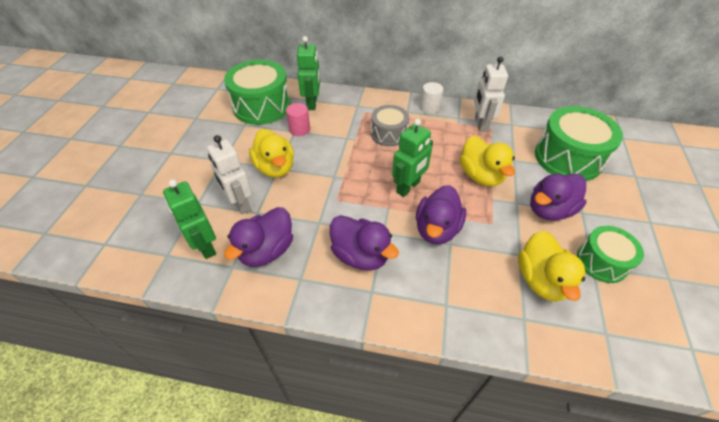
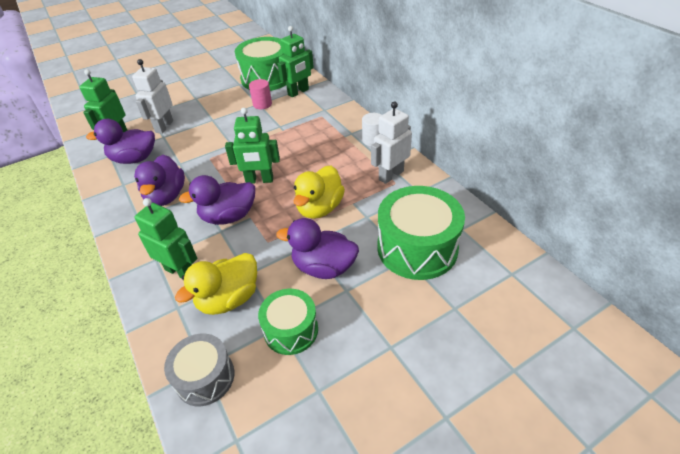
camera: 50 degrees right, 5 degrees down
yellow duck [249,129,294,178] -> none
grey drum [371,105,409,147] -> grey drum moved to [164,334,234,406]
none -> green robot [135,198,197,279]

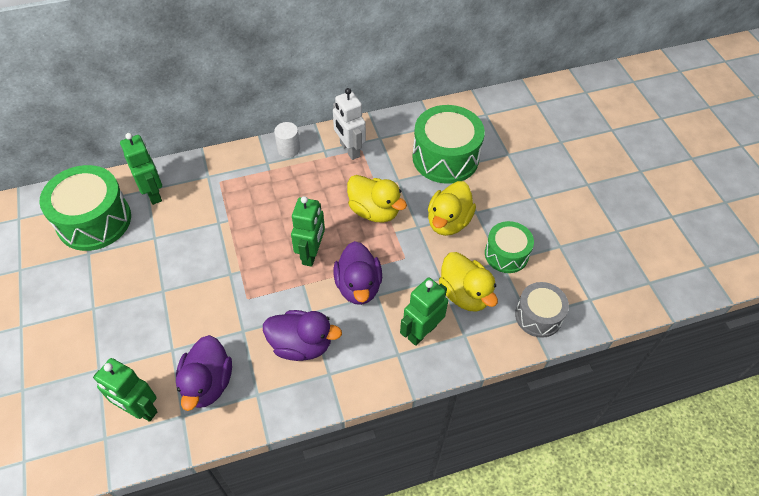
camera: 80 degrees left, 10 degrees up
white robot [132,59,173,134] -> none
pink cylinder [249,79,272,109] -> none
purple duck [276,218,359,279] -> yellow duck [428,181,476,236]

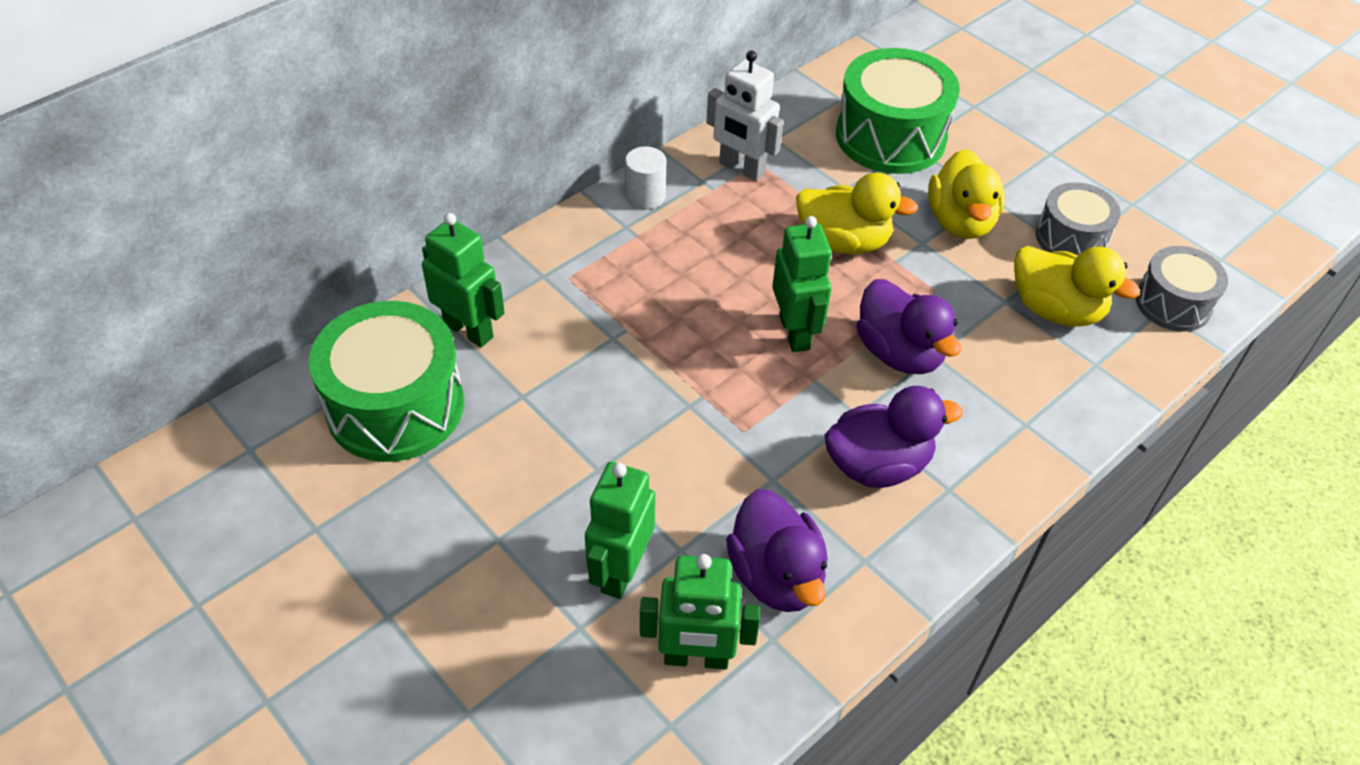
camera: 25 degrees left, 5 degrees down
green robot [400,278,448,346] -> green robot moved to [585,462,655,599]
green drum [485,221,534,273] -> grey drum [1036,182,1121,255]

